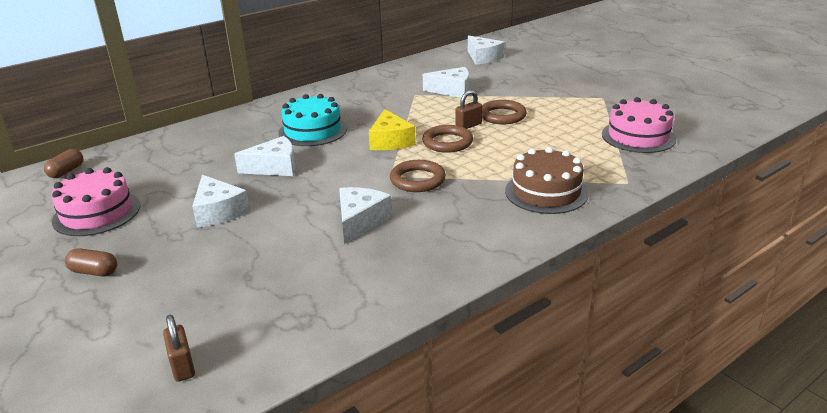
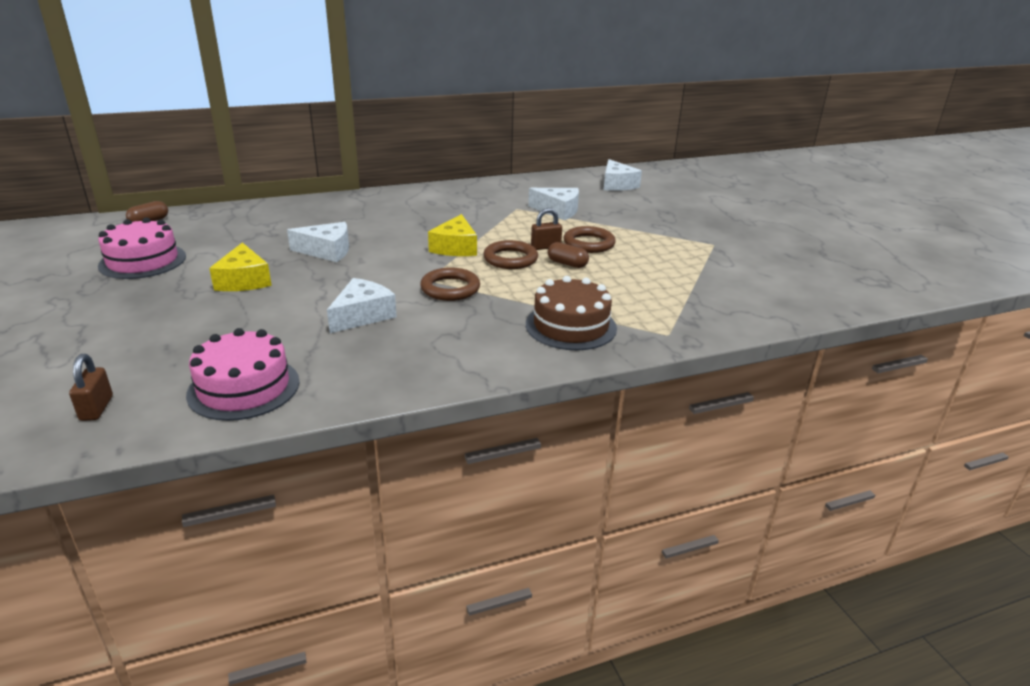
camera: 15 degrees right, 0 degrees up
brown capsule [65,248,117,276] -> brown capsule moved to [548,242,589,268]
white cheese [192,175,250,227] -> yellow cheese [209,242,272,291]
turquoise cake [278,94,347,146] -> none
pink cake [602,97,676,153] -> pink cake moved to [186,328,300,421]

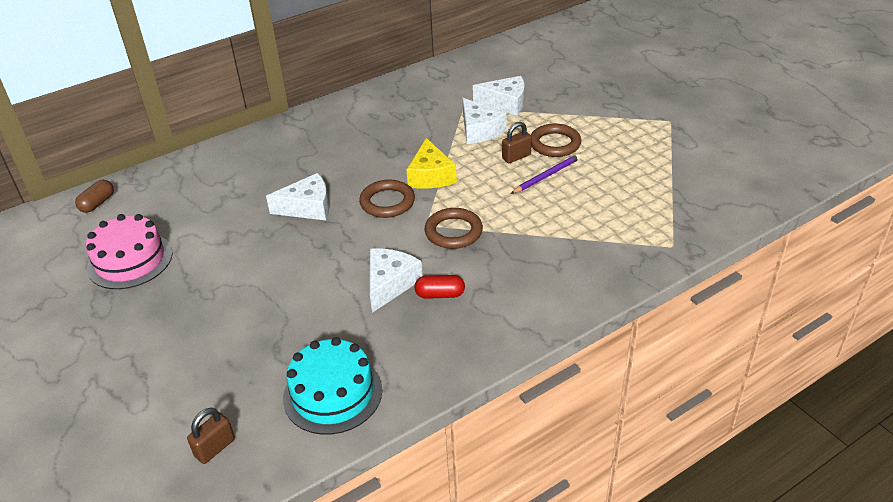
camera: 10 degrees left, 10 degrees up
brown padlock [69,354,113,421] -> brown padlock turned 60 degrees clockwise [187,407,235,464]
pink cake [186,328,300,421] -> turquoise cake [283,337,382,435]
yellow cheese [209,242,272,291] -> none
brown ring [483,240,538,269] -> brown ring moved to [359,180,415,218]
brown cake [526,276,617,350] -> none
brown capsule [548,242,589,268] -> purple pencil [510,154,581,194]
white cheese [604,159,642,191] -> white cheese moved to [463,98,507,144]
none -> red capsule [414,275,465,299]

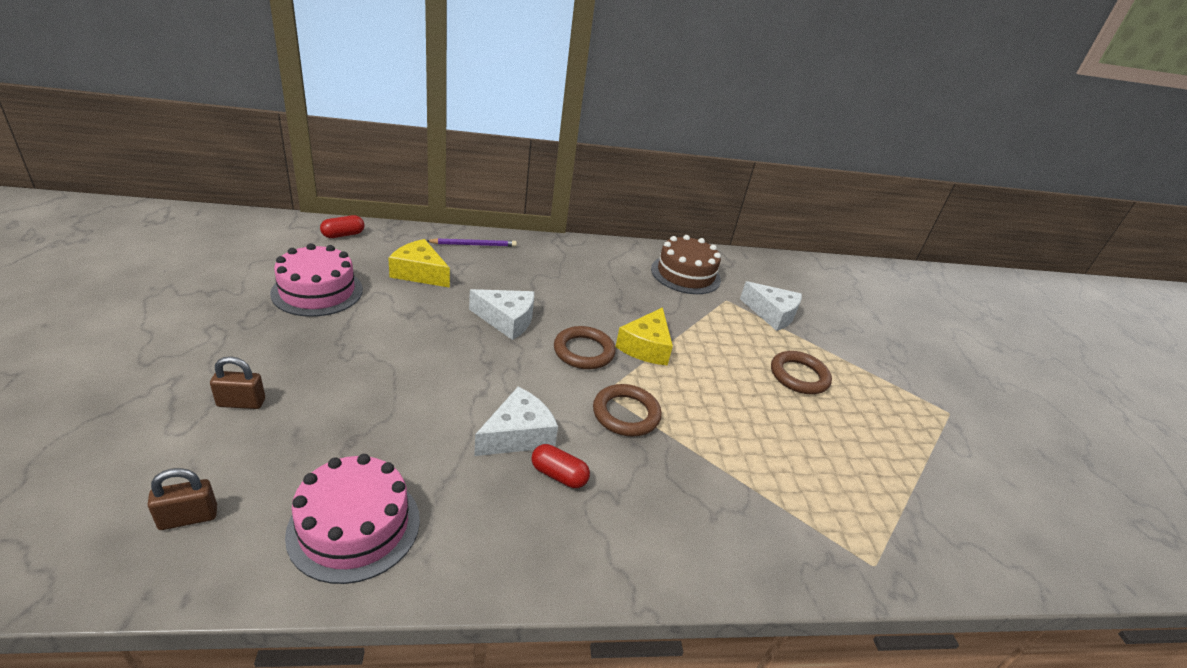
camera: 20 degrees right, 5 degrees down
brown capsule [75,180,114,213] -> red capsule [320,215,365,238]
turquoise cake [283,337,382,435] -> pink cake [285,454,420,584]
white cheese [463,98,507,144] -> none
brown padlock [502,122,532,163] -> brown padlock moved to [210,356,265,409]
purple pencil [510,154,581,194] -> purple pencil moved to [427,238,517,247]
none -> yellow cheese [388,239,450,288]
none -> brown cake [651,235,721,294]

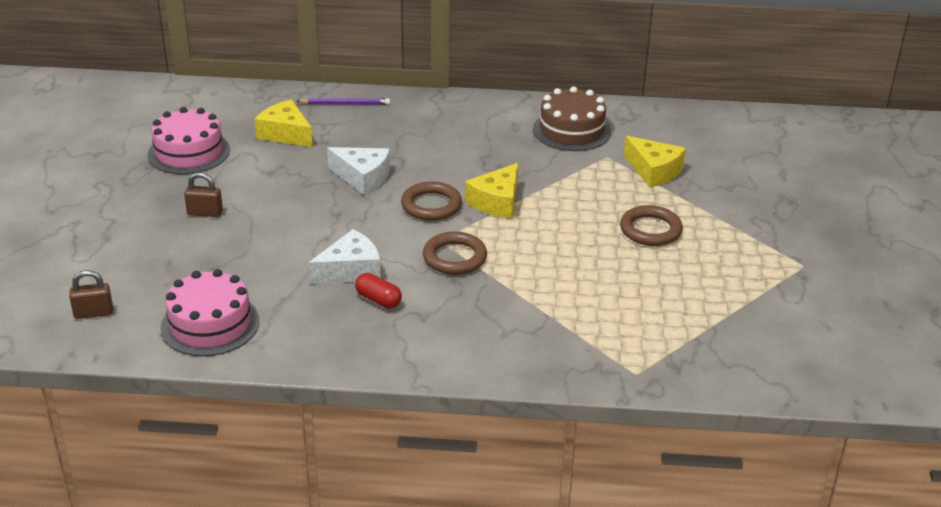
camera: 15 degrees right, 0 degrees up
brown padlock [210,356,265,409] -> brown padlock moved to [184,172,223,217]
red capsule [320,215,365,238] -> none
white cheese [740,281,802,331] -> yellow cheese [624,136,686,188]

